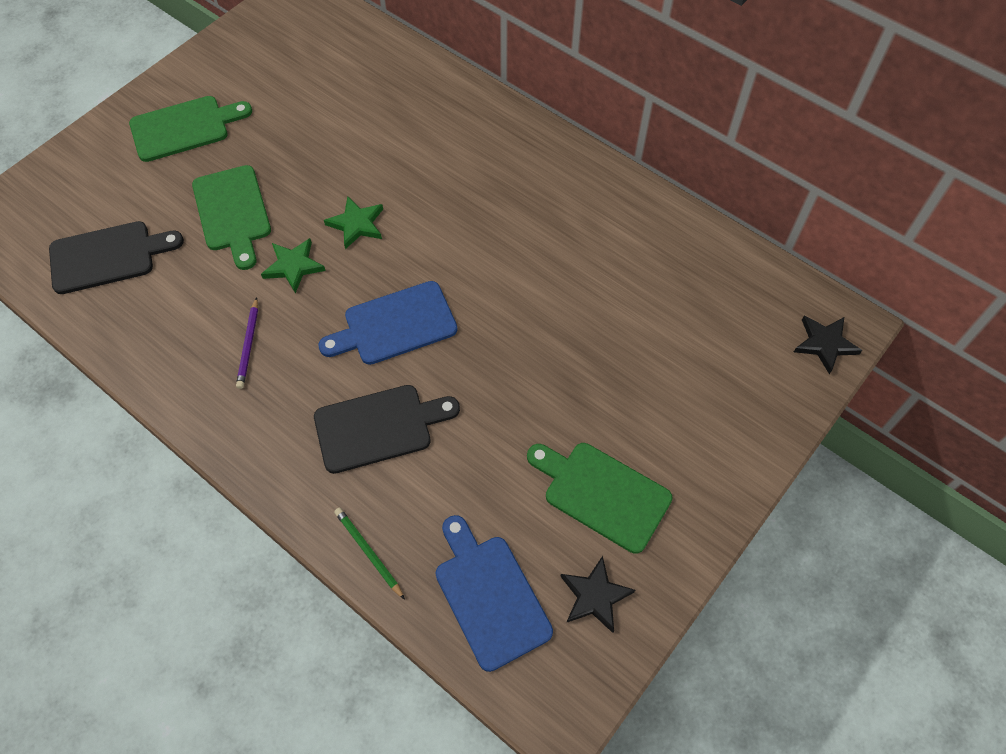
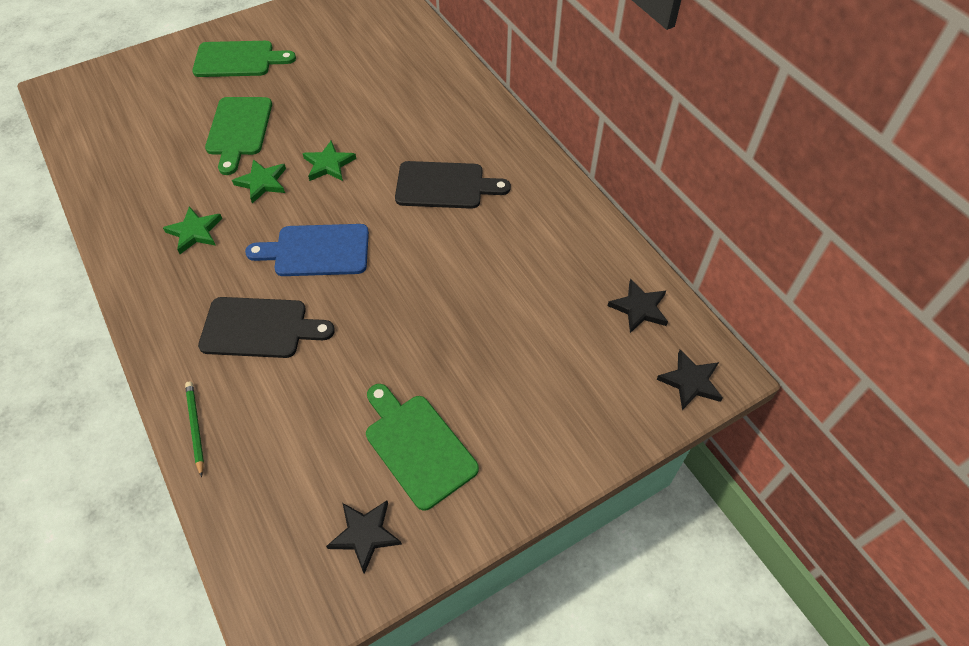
camera: 20 degrees right, 5 degrees down
black cutting board [49,221,184,294] -> black cutting board moved to [395,161,511,209]
purple pencil [236,297,258,389] -> green star [163,206,222,254]
blue cutting board [436,515,553,672] -> none
none -> black star [608,279,668,333]

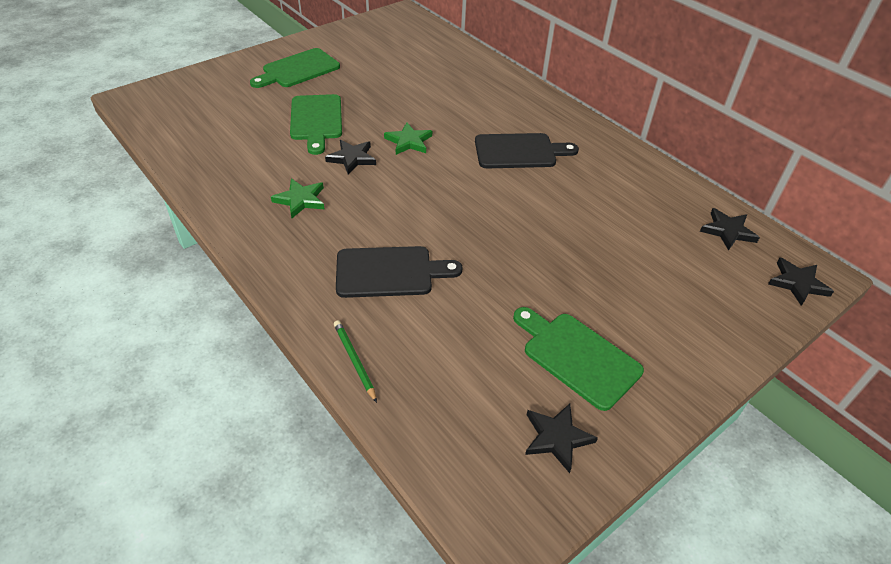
camera: 10 degrees left, 10 degrees down
green cutting board [192,41,296,77] -> green cutting board turned 150 degrees clockwise [250,48,340,88]
green star [232,159,286,203] -> black star [325,140,376,175]
blue cutting board [245,224,369,276] -> none

